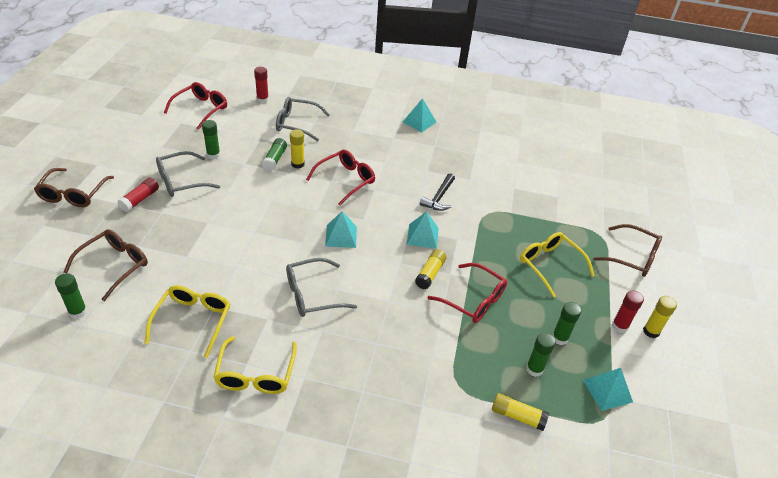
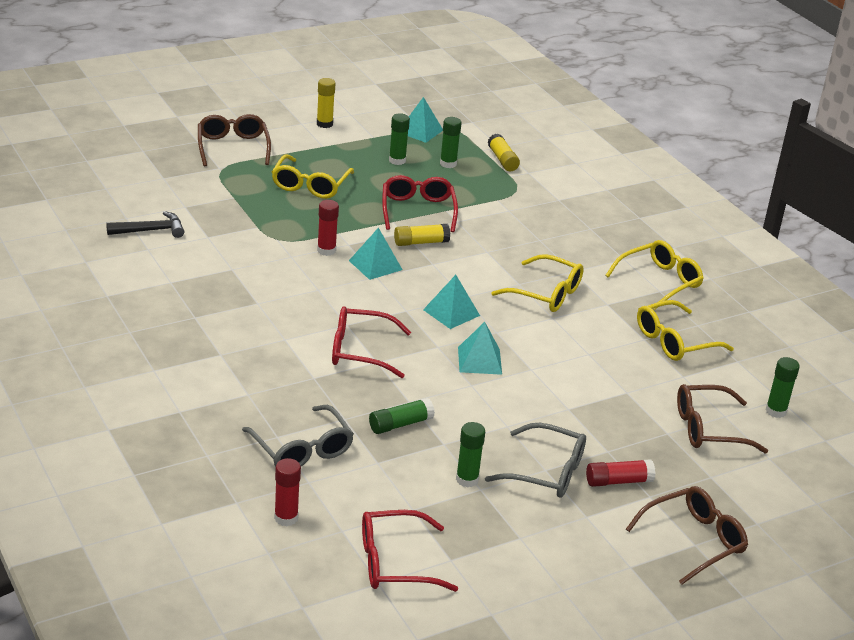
camera: 130 degrees left, 10 degrees down
grey glasses [286,258,357,317] -> yellow glasses [491,254,584,312]
yellow glue stick [290,129,305,168] -> none
turquoise pyramid [403,98,436,132] -> turquoise pyramid moved to [458,322,502,375]
black hammer [420,173,455,211] -> black hammer moved to [106,211,184,238]
red glue stick [612,290,644,333] -> red glue stick moved to [317,200,339,256]

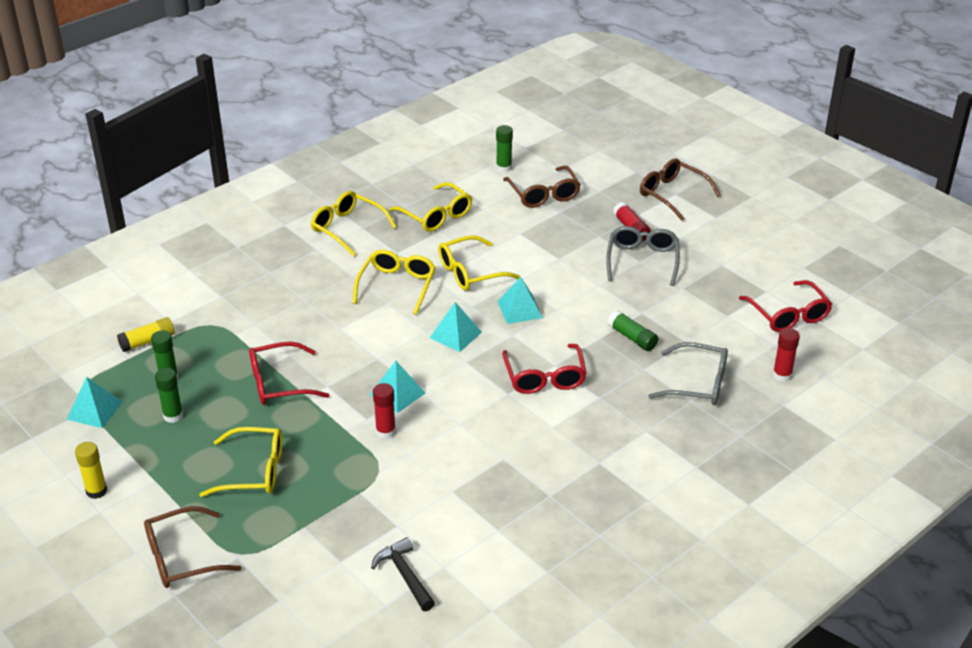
camera: 100 degrees left, 5 degrees up
grey glasses [242,405,354,467] -> grey glasses turned 60 degrees clockwise [648,342,728,405]
yellow glue stick [394,224,450,246] -> none
green glue stick [456,422,485,487] -> none
none -> yellow glasses [438,235,521,291]

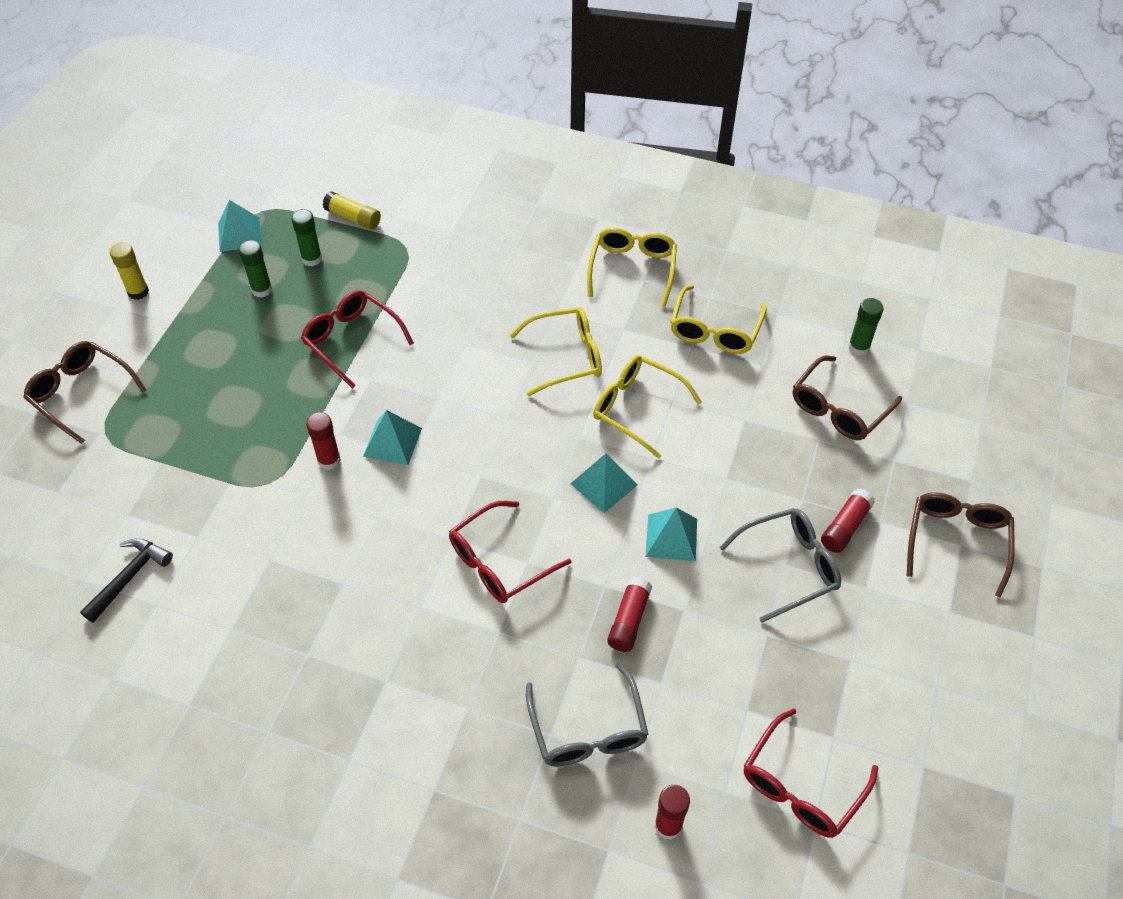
camera: 60 degrees right, 15 degrees up
yellow glasses [199,427,283,497] -> none
turquoise pyramid [430,302,482,352] -> turquoise pyramid moved to [645,508,697,561]
green glue stick [608,310,658,351] -> red glue stick [607,577,652,652]

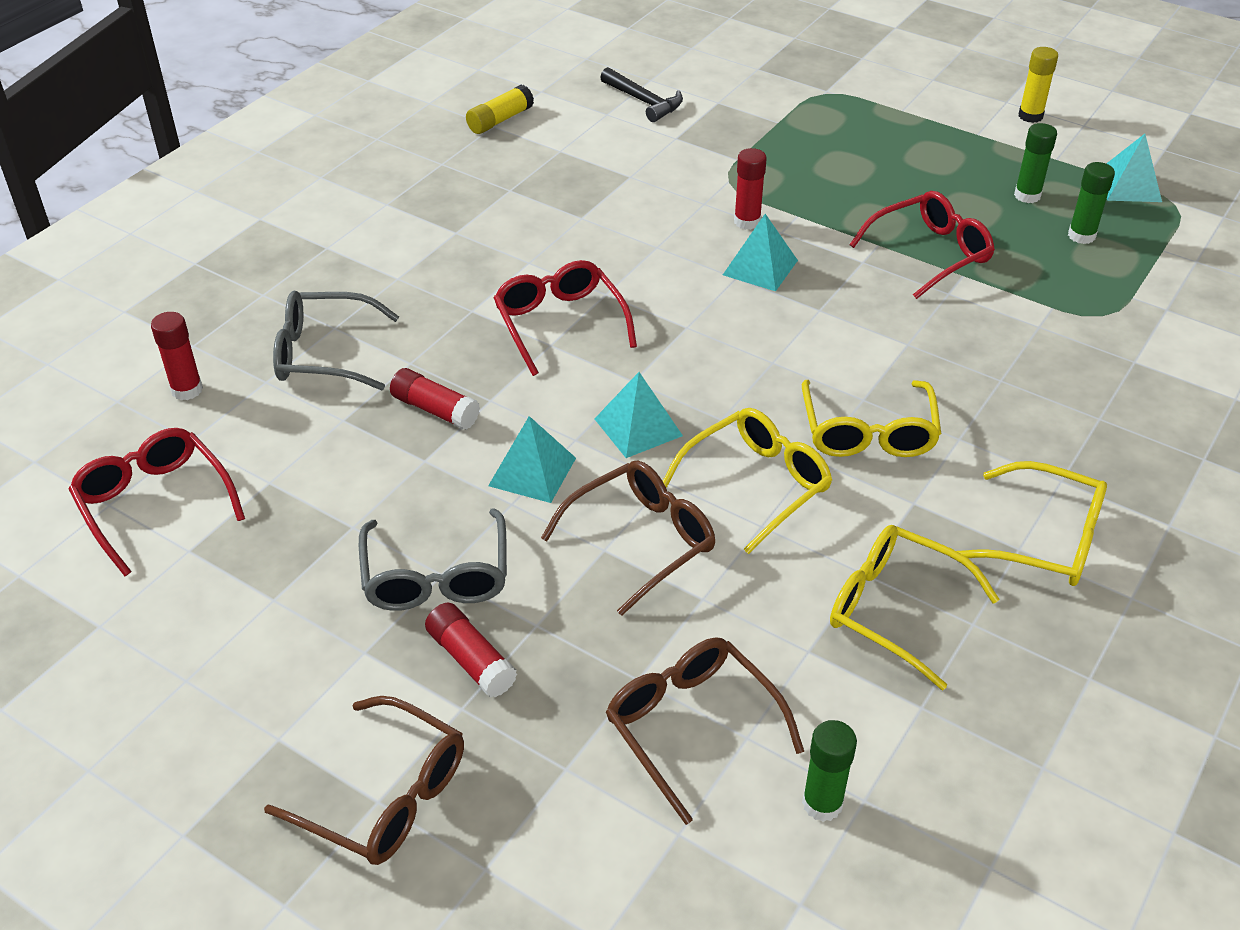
camera: 105 degrees right, 10 degrees down
brown glasses [23,341,147,444] -> brown glasses moved to [541,460,715,616]
yellow glue stick [322,191,381,230] -> yellow glue stick moved to [466,85,534,134]

